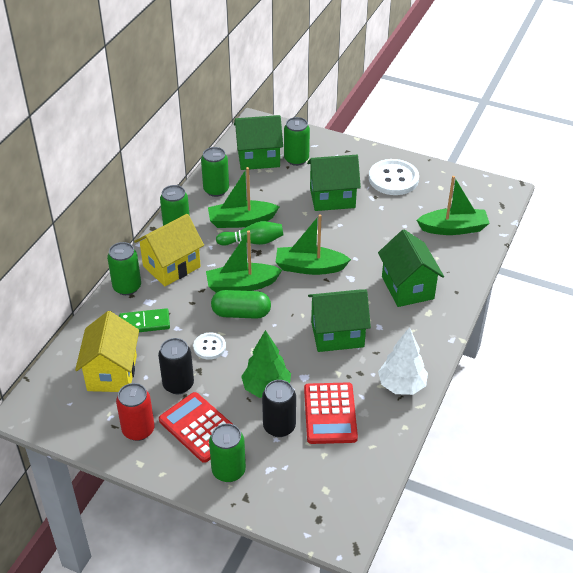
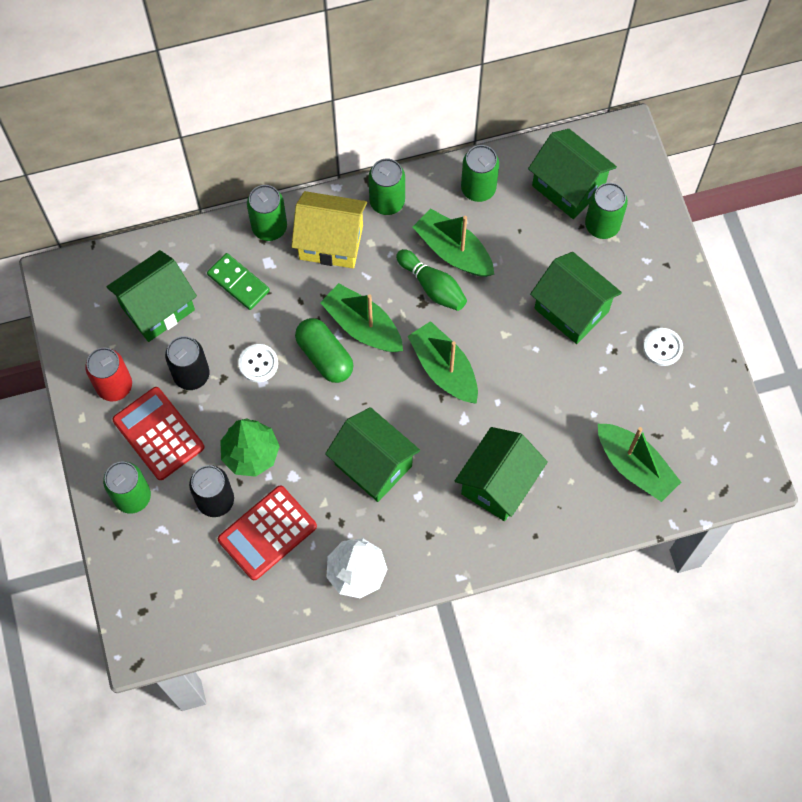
camera: 50 degrees right, 25 degrees up
yellow house [75,311,139,392] -> green house [106,250,197,342]
red calculator [159,392,234,463] -> red calculator turned 45 degrees counterclockwise [112,387,204,480]
white button [369,159,419,195] -> white button [643,328,683,366], size x0.55

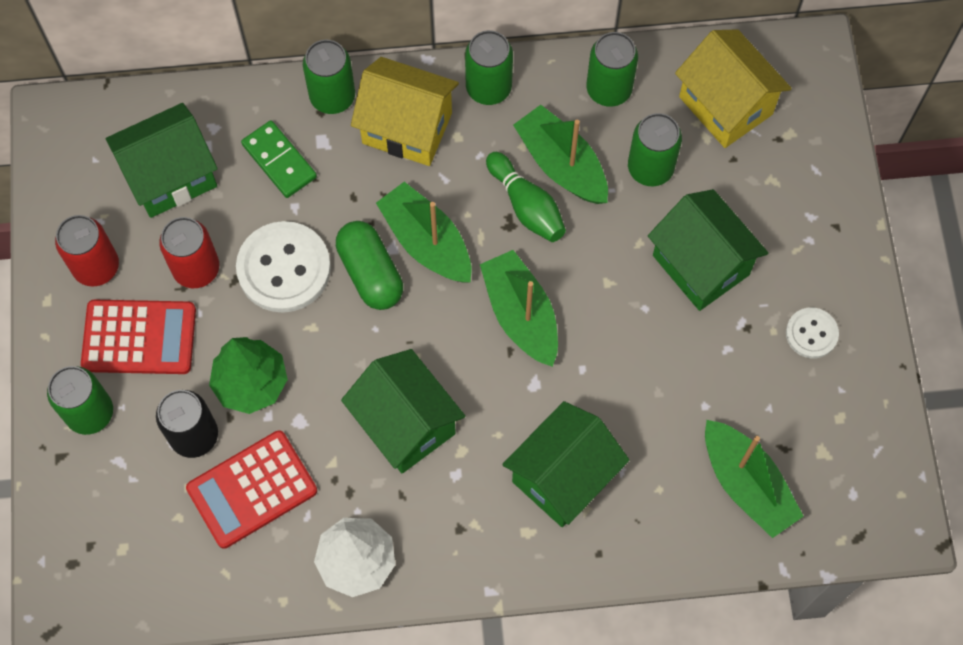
camera: 10 degrees right, 0 degrees up
red calculator [112,387,204,480] -> red calculator turned 120 degrees clockwise [81,300,196,374]
black can [165,336,209,390] -> red can [159,217,219,288]
white button [238,344,278,382] -> white button [236,221,331,313], size x1.82
green house [528,129,617,219] -> yellow house [675,29,792,148]
green can [585,183,628,239] -> green can moved to [628,113,682,186]

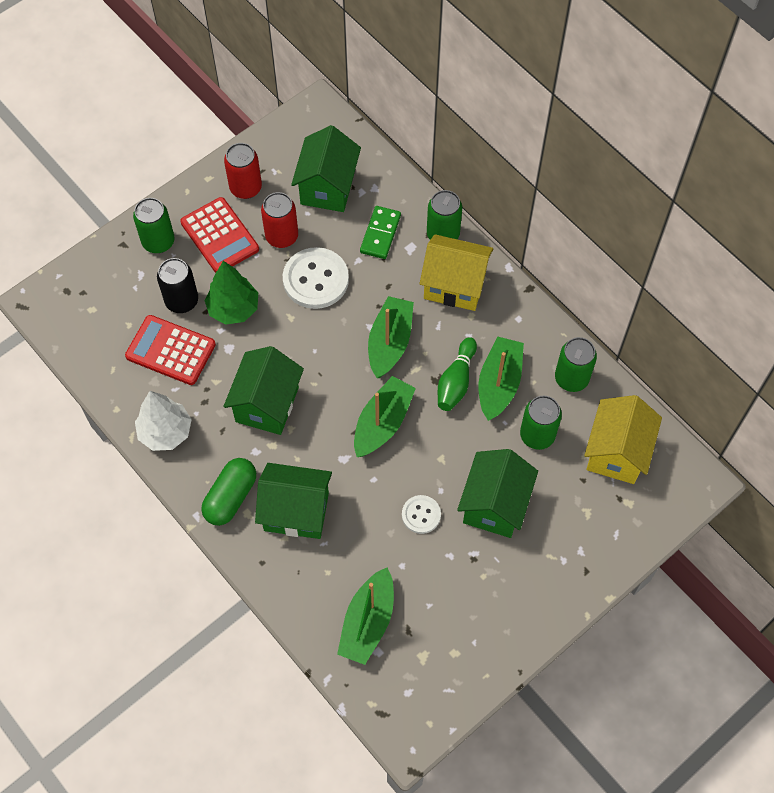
camera: 55 degrees right, 5 degrees down
green house [106,103,218,218] -> green house turned 75 degrees clockwise [291,125,361,212]
green capsule [336,221,403,310] -> green capsule moved to [201,458,256,526]
yellow house [351,57,459,166] -> yellow house turned 60 degrees counterclockwise [419,234,493,311]
green can [465,30,513,105] -> none
white button [786,307,839,358] -> white button moved to [402,495,441,534]

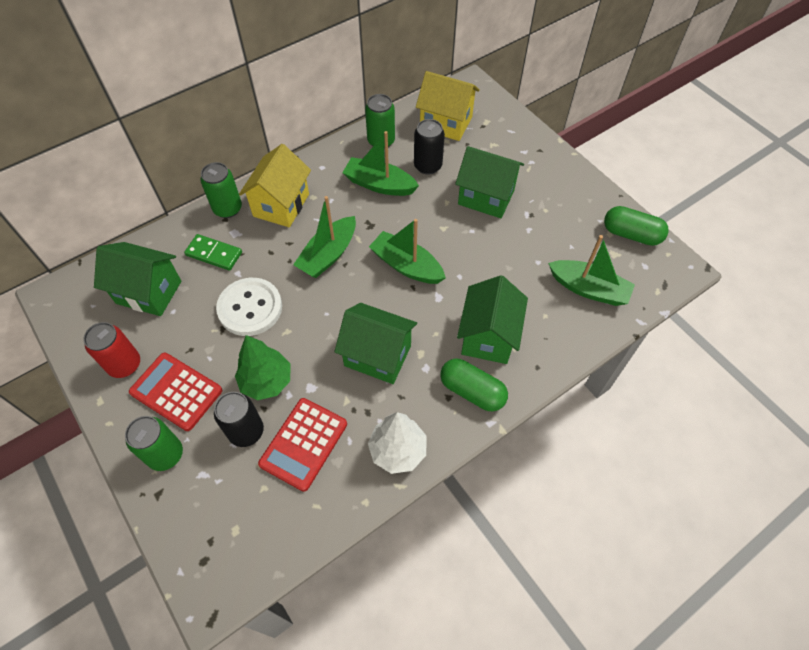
camera: 85 degrees left, 5 degrees down
red calculator [180,197,259,273] -> red calculator turned 120 degrees counterclockwise [129,352,222,431]
red can [261,192,298,248] -> none
green boat [368,296,414,378] -> green boat turned 75 degrees counterclockwise [293,196,356,278]
white button [402,495,441,534] -> none
green bowling pin [438,337,477,411] -> none
green can [520,396,562,450] -> black can [414,119,445,175]
none -> green capsule [604,206,669,246]

